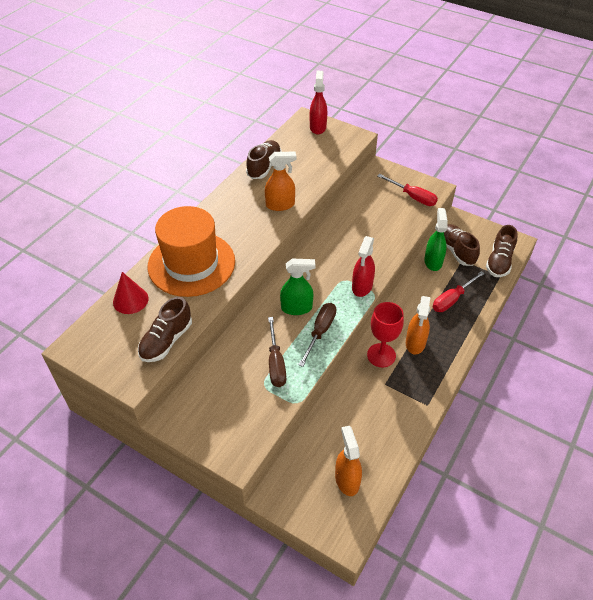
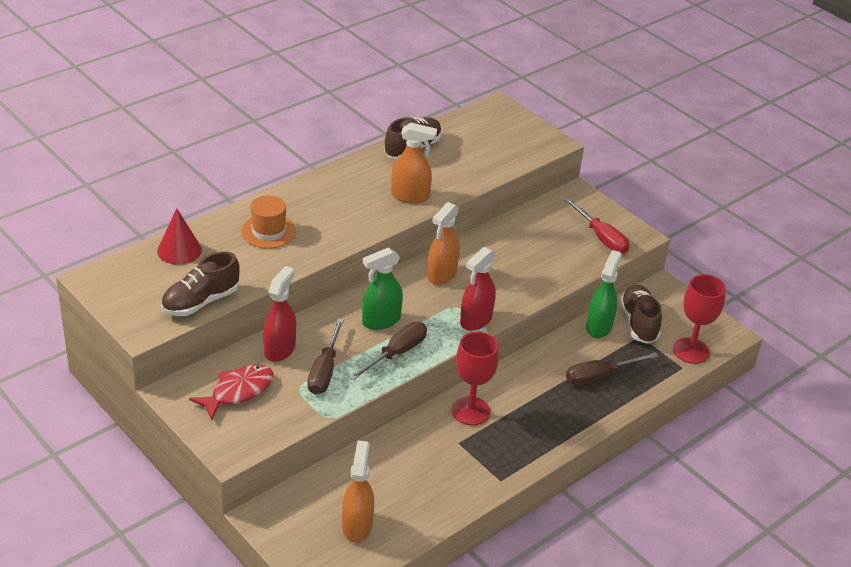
camera: 15 degrees right, 10 degrees down
orange hat [147,206,235,297] -> orange hat [241,195,296,249], size x0.49
green spray bottle [280,258,315,315] -> green spray bottle turned 135 degrees clockwise [362,247,403,330]
red spray bottle [310,71,327,134] -> red spray bottle moved to [263,266,296,362]
orange spray bottle [406,296,430,354] -> orange spray bottle moved to [427,202,460,285]
red screwdriver [433,271,485,312] -> brown screwdriver [566,352,658,385]
brown shoe [486,225,518,277] -> red goblet [673,274,726,364]
none -> red fish [189,364,274,421]

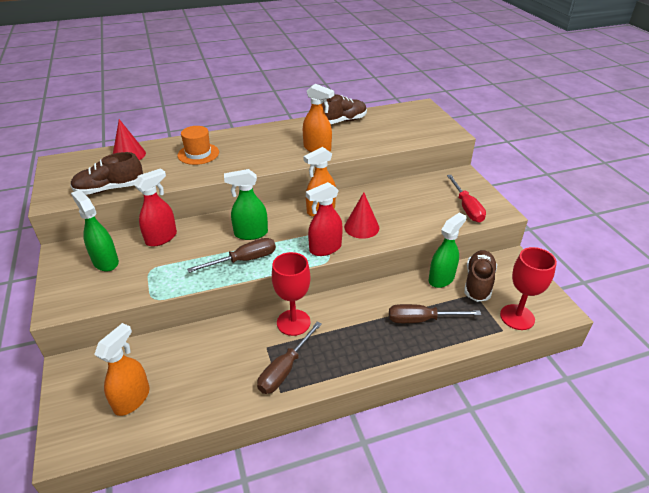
camera: 25 degrees right, 0 degrees up
red fish [189,364,274,421] -> green spray bottle [71,190,119,271]
brown screwdriver [307,318,344,395] -> brown screwdriver moved to [257,322,322,394]
none -> red cone [344,192,379,239]

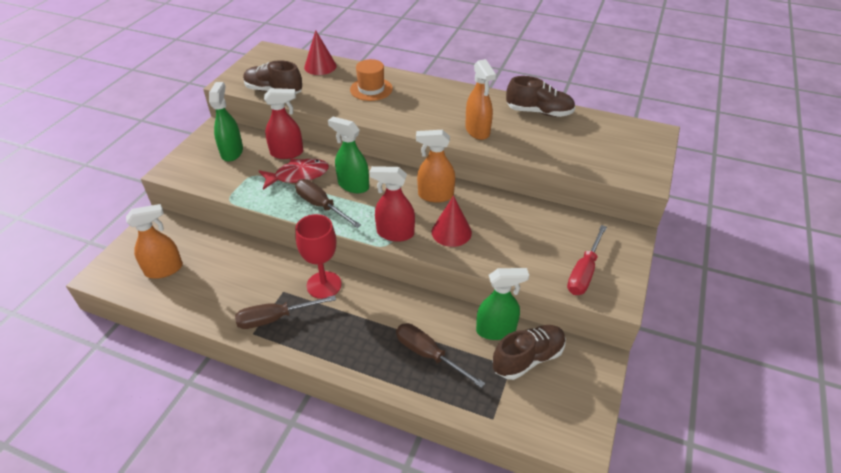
camera: 40 degrees right, 5 degrees up
brown screwdriver [187,238,276,273] -> brown screwdriver turned 150 degrees counterclockwise [295,179,361,228]
red goblet [500,247,557,330] -> none
none -> red fish [259,159,329,190]

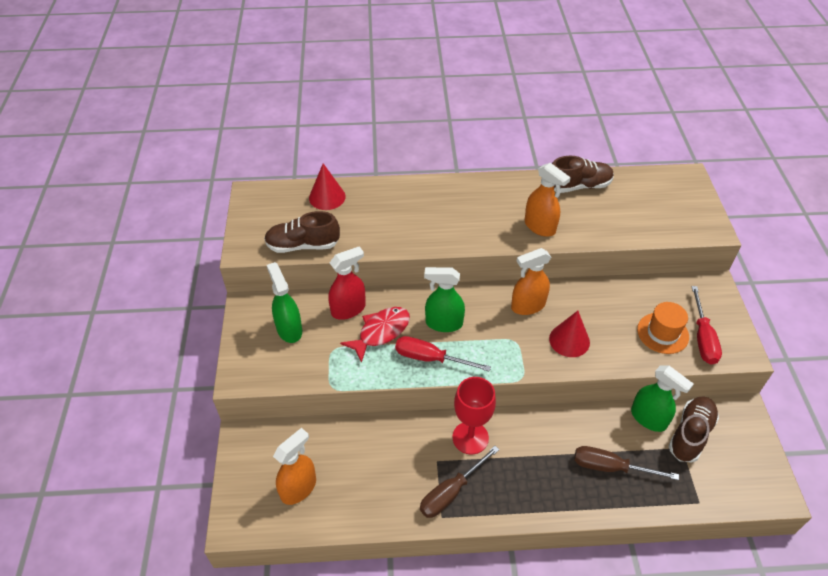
camera: 25 degrees left, 5 degrees up
brown screwdriver [295,179,361,228] -> red screwdriver [395,336,491,372]
orange hat [350,59,393,101] -> orange hat moved to [637,302,689,354]
red spray bottle [370,166,415,242] -> none
green spray bottle [476,268,529,340] -> green spray bottle turned 75 degrees clockwise [631,365,693,432]

